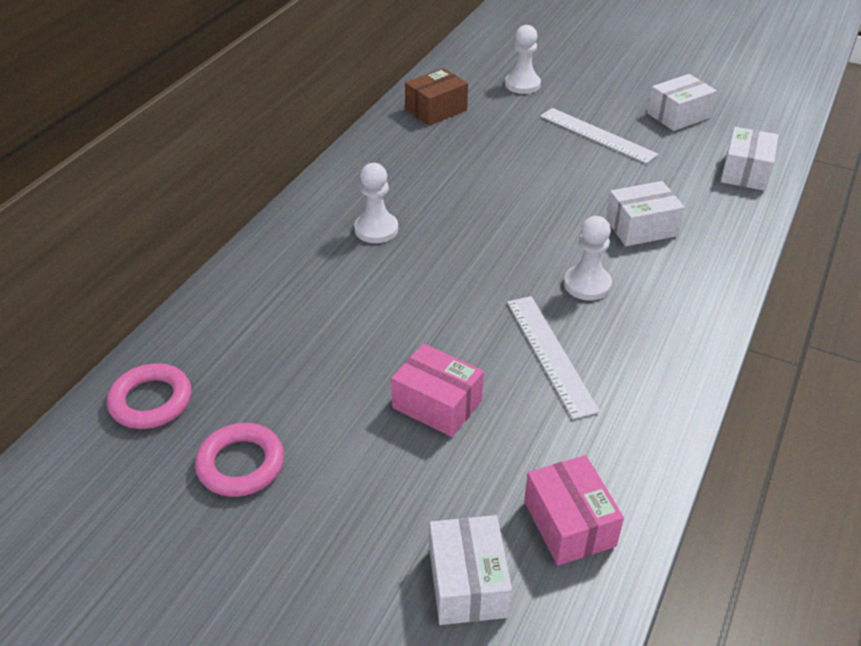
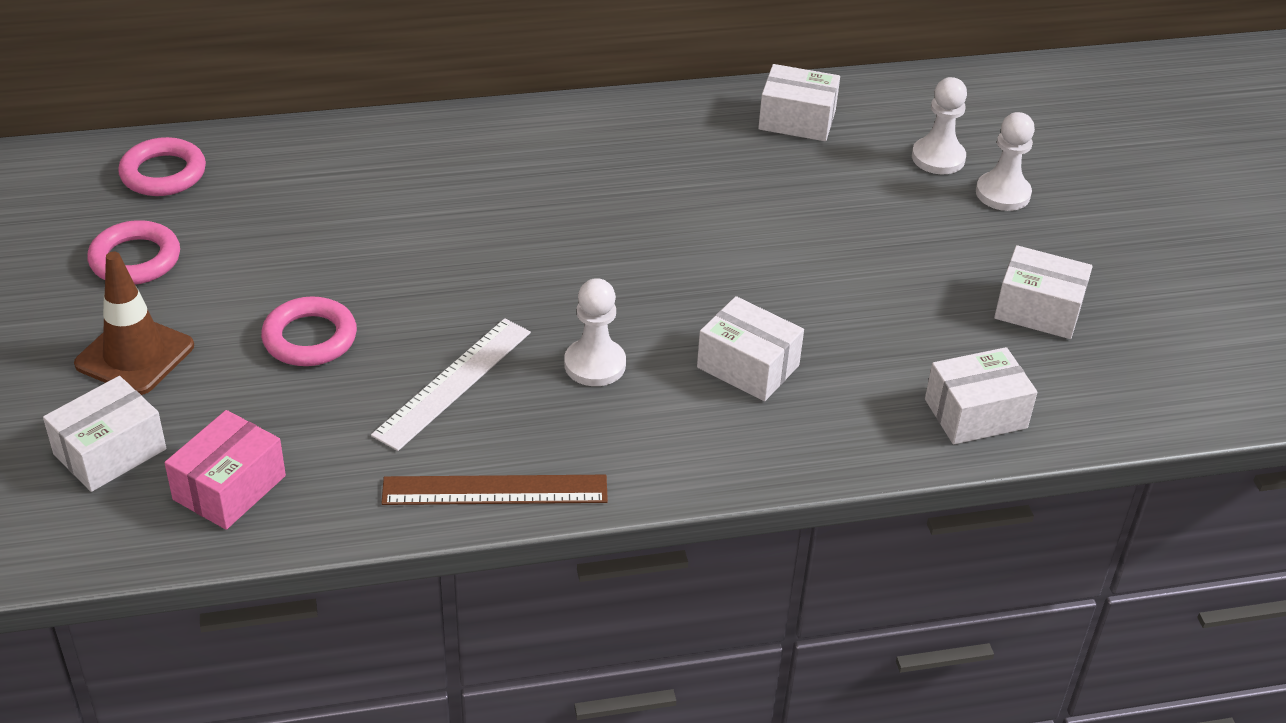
camera: 50 degrees right, 0 degrees up
white pawn [354,163,398,243] -> white pawn moved to [976,112,1035,211]
pink box [391,343,484,437] -> pink ring [261,296,357,366]
brown box [405,68,468,126] -> white box [758,64,840,141]
white ruler [540,108,658,164] -> none
none -> brown traffic cone [74,252,194,395]
none -> brown ruler [381,475,608,505]

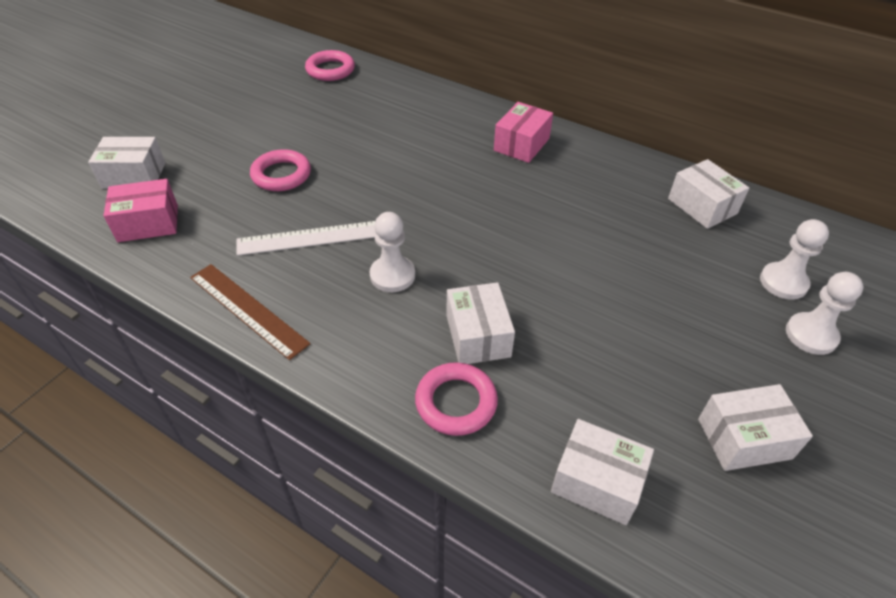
camera: 45 degrees right, 5 degrees up
brown traffic cone [74,252,194,395] -> none
pink ring [87,220,180,285] -> pink ring moved to [415,362,498,436]
white box [994,245,1093,339] -> white box turned 75 degrees counterclockwise [698,384,813,471]
none -> pink box [494,102,553,163]

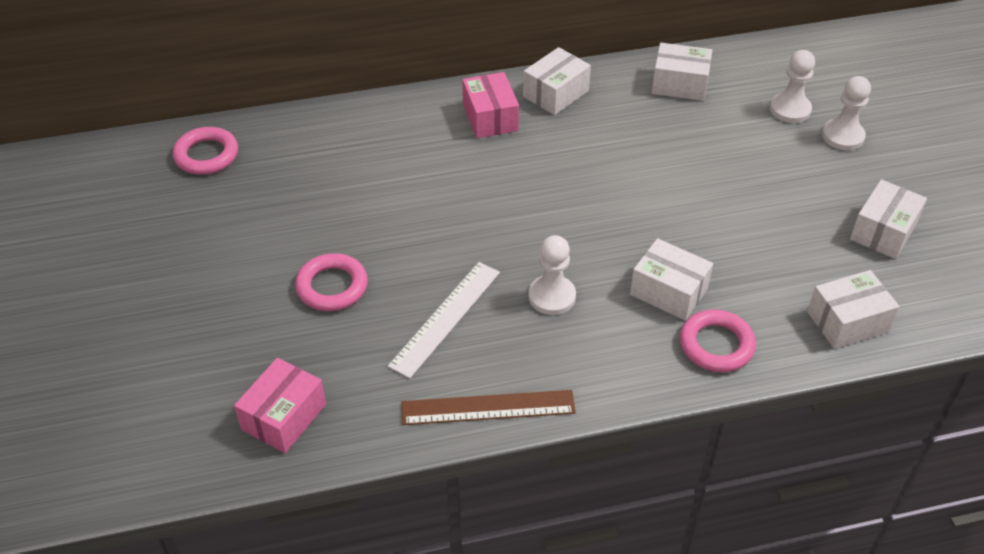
camera: 45 degrees left, 0 degrees up
white box [88,137,165,189] -> white box moved to [523,47,591,115]

